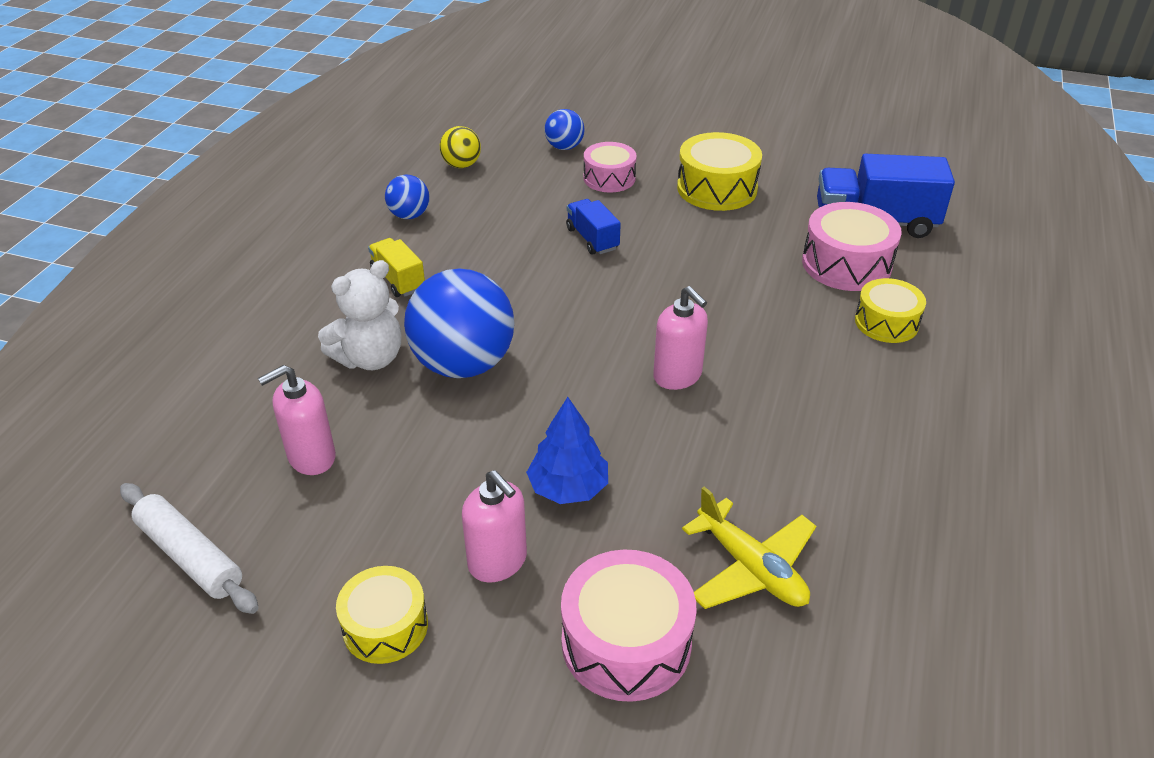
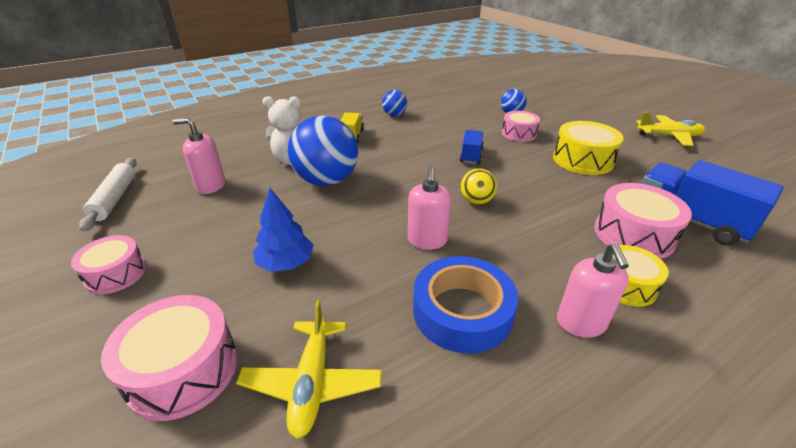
camera: 40 degrees right, 5 degrees down
yellow drum [336,566,428,664] -> pink drum [71,235,146,294]
yellow ball [440,126,481,168] -> yellow ball moved to [461,169,497,204]
pink soap dispenser [462,470,527,583] -> pink soap dispenser moved to [557,244,629,338]
none -> blue tape [413,256,518,354]
none -> yellow plane [636,112,705,146]

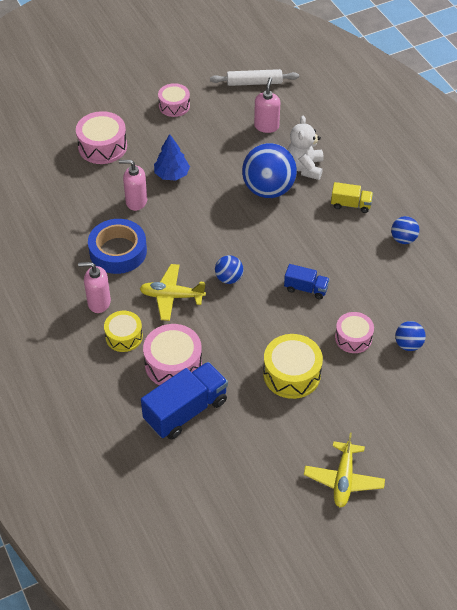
camera: 95 degrees right, 15 degrees up
yellow plane [236,300,382,439] -> yellow plane moved to [139,264,206,321]
pink soap dispenser [408,167,451,250] -> pink soap dispenser moved to [119,160,147,211]
yellow ball [461,169,497,204] -> blue ball [215,255,243,284]

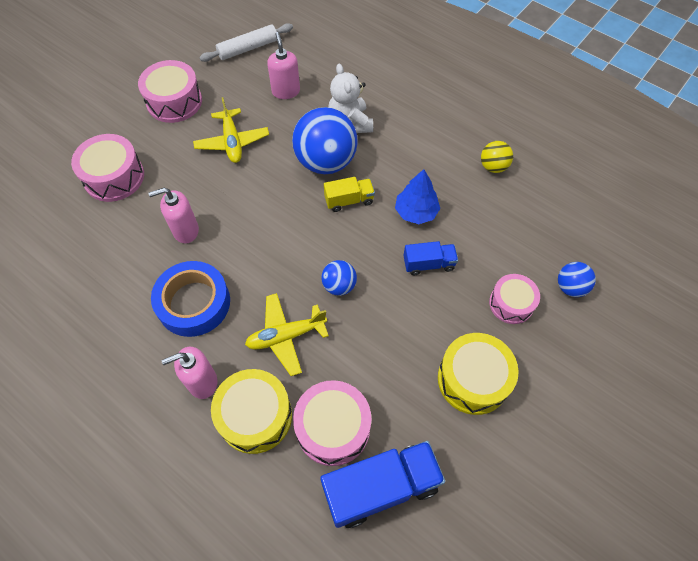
camera: 25 degrees left, 10 degrees up
yellow drum [104,311,143,352] -> yellow drum [211,369,292,454], size x1.51
blue truck [141,362,228,440] -> blue truck turned 45 degrees clockwise [320,441,445,528]
blue tree [154,134,190,181] -> blue tree moved to [395,169,440,224]
pink drum [158,83,190,117] -> pink drum [138,60,202,123], size x1.51
yellow plane [304,433,385,507] -> yellow plane moved to [193,97,269,163]
yellow truck [331,182,373,213] -> yellow truck moved to [324,177,375,212]
blue ball [391,216,419,244] -> yellow ball [481,141,513,173]

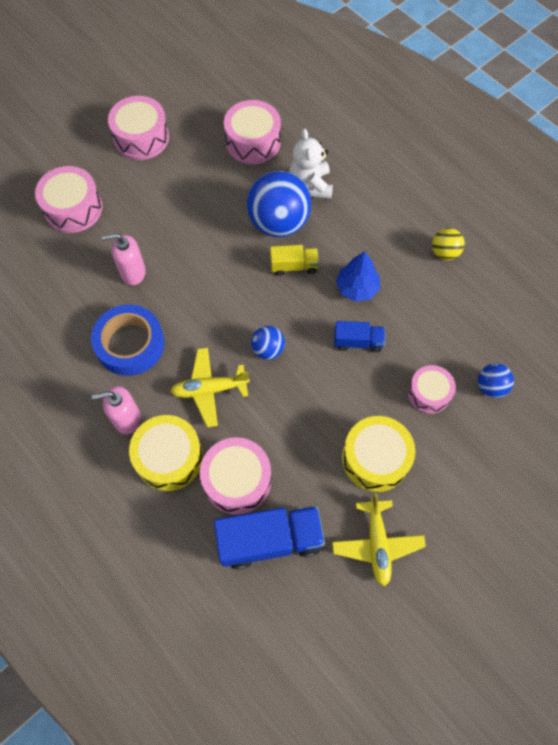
camera: 10 degrees right, 5 degrees up
yellow plane [193,97,269,163] -> yellow plane moved to [332,493,426,586]
white rolling pin [199,23,293,62] -> none
pink soap dispenser [267,32,300,99] -> pink drum [224,100,281,164]

